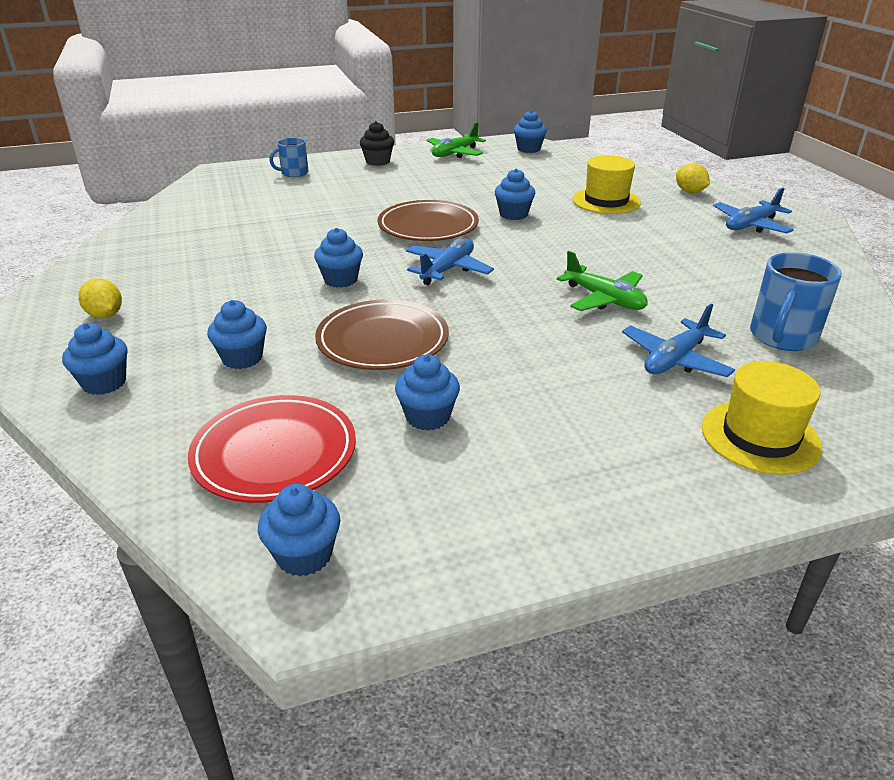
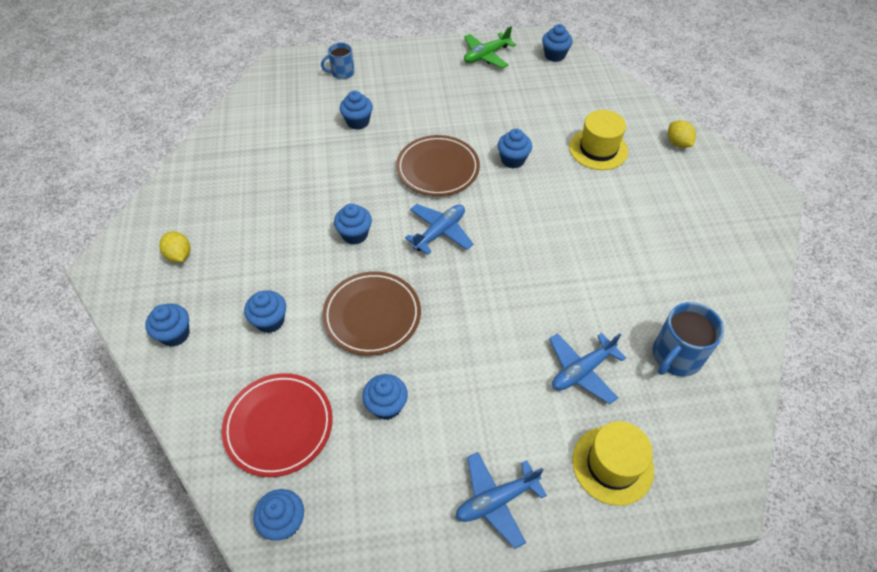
camera: 10 degrees right, 20 degrees up
black cupcake [360,121,394,166] -> none
green plane [556,251,648,311] -> none
blue plane [713,188,794,234] -> blue plane moved to [456,452,547,549]
none -> blue cupcake [340,91,373,130]

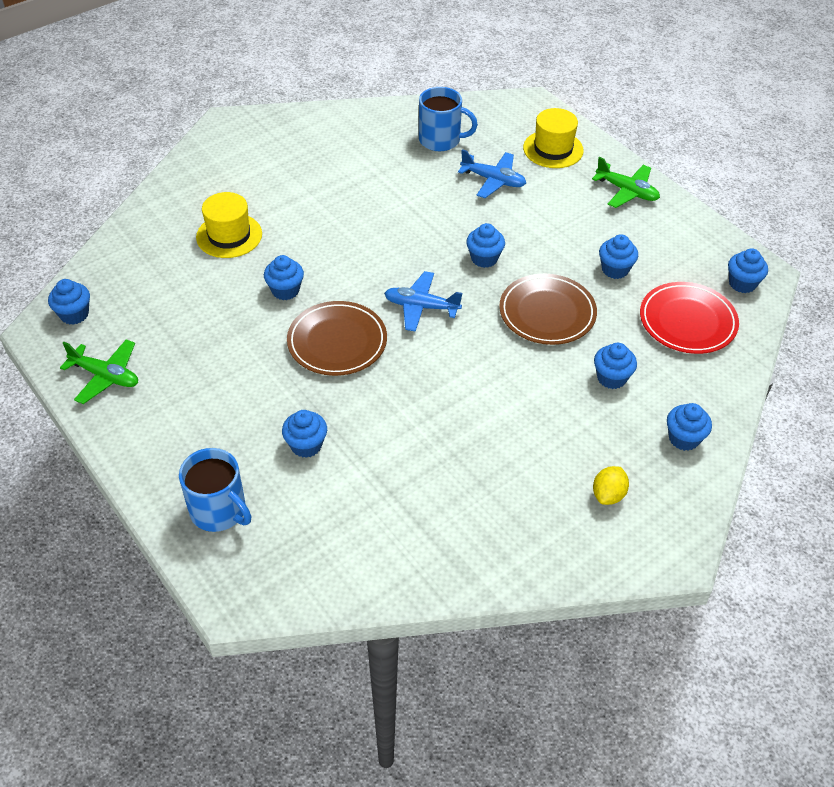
camera: 120 degrees left, 5 degrees down
blue mug [321,43,355,79] -> blue mug [179,448,252,532], size x1.59
blue cupcake [334,204,372,244] -> blue cupcake moved to [466,223,505,268]
blue plane [456,452,547,549] -> green plane [592,157,660,208]
yellow lemon [668,120,696,148] -> none

